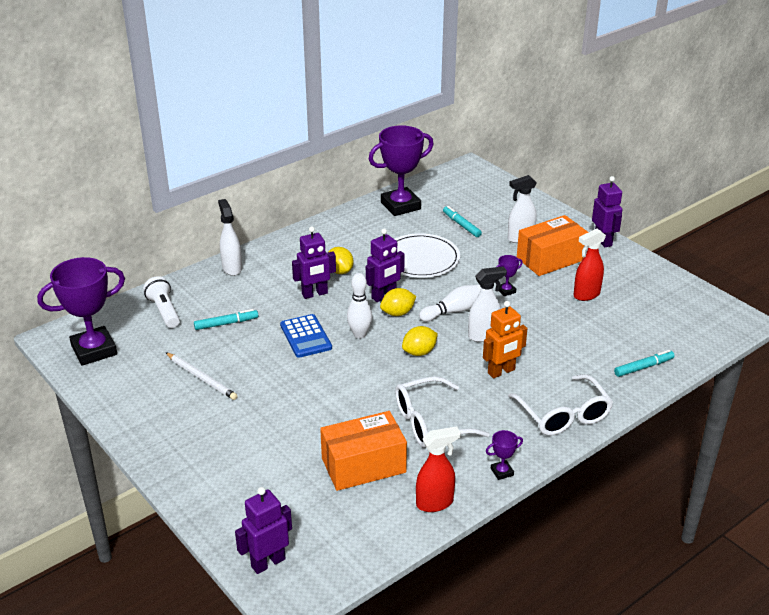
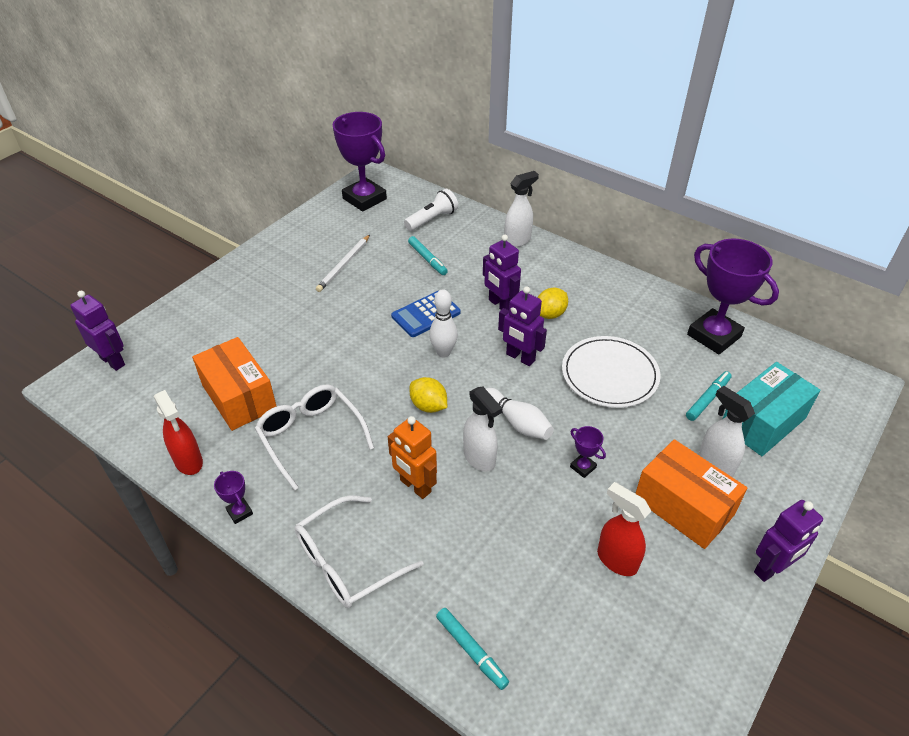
camera: 75 degrees right, 10 degrees up
yellow lemon [380,288,416,316] -> none
none -> turquoise box [723,362,820,456]

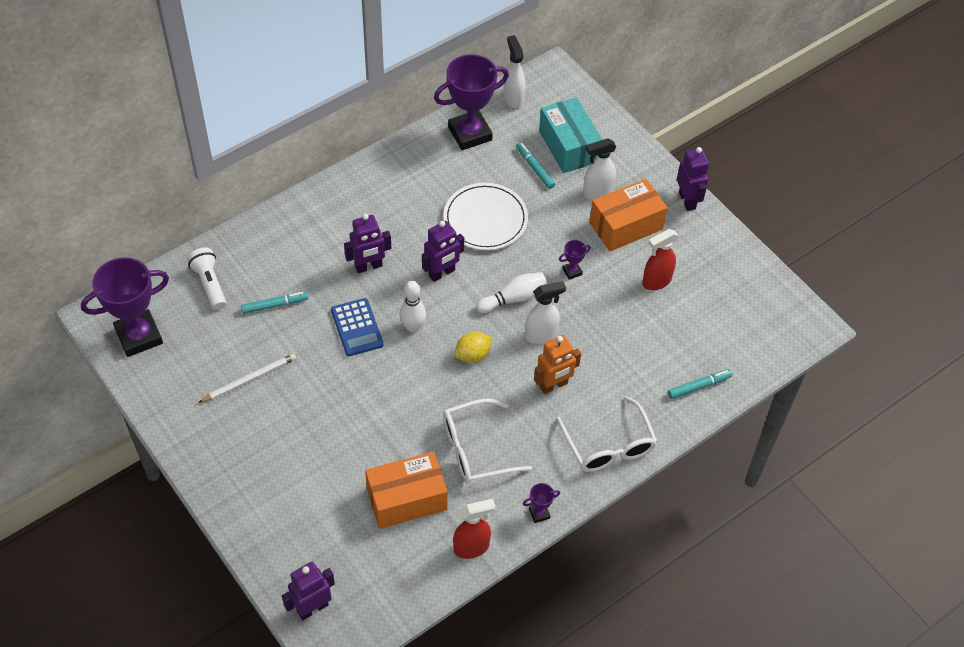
camera: 75 degrees left, 10 degrees up
white pencil [316,235,370,292] -> white pencil turned 75 degrees counterclockwise [198,353,296,403]
white spray bottle [504,171,539,247] -> white spray bottle moved to [503,35,526,108]
yellow lemon [538,288,568,319] -> none

